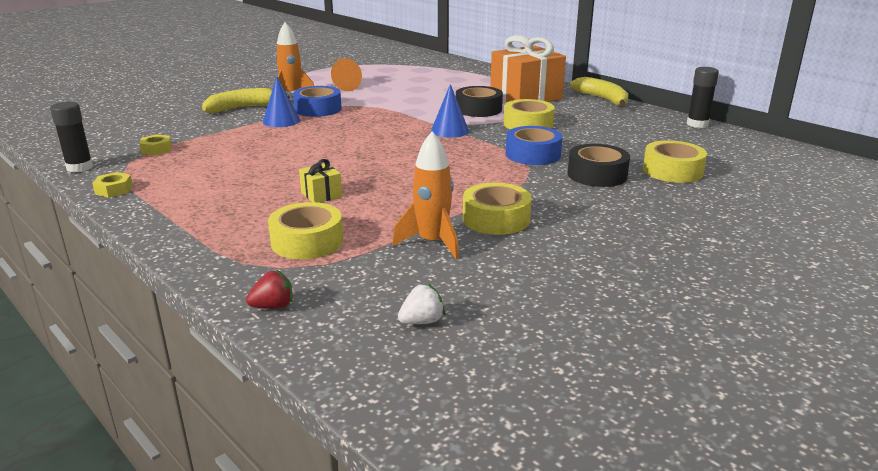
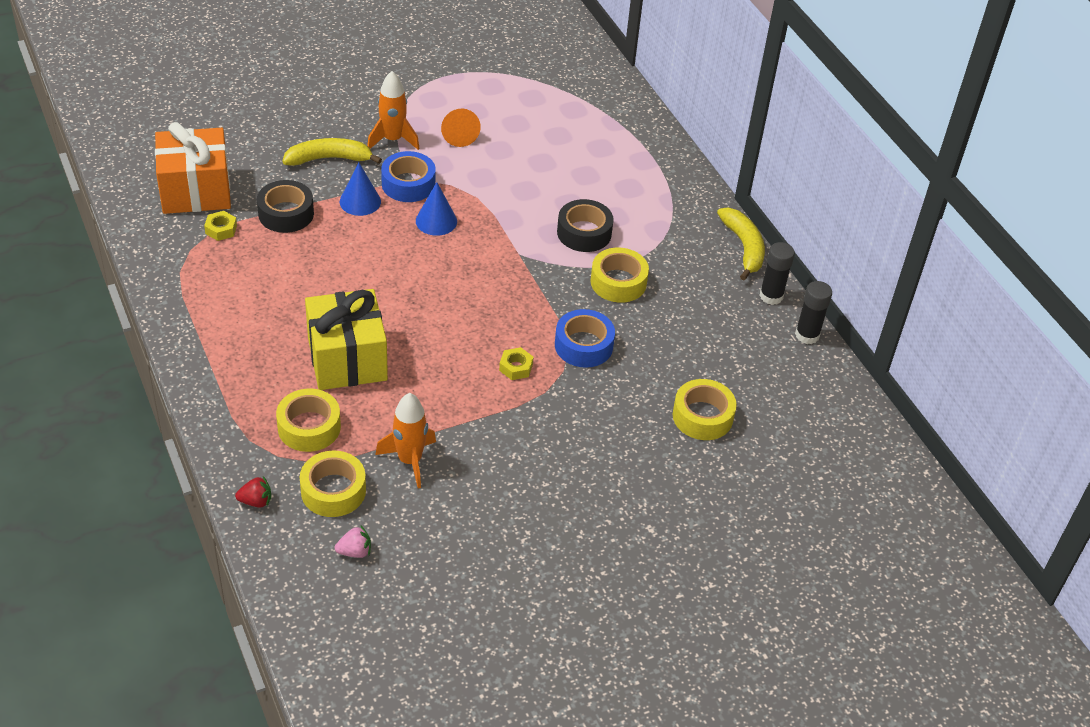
camera: 15 degrees right, 20 degrees up
black glue stick [50,101,93,173] -> black glue stick moved to [759,242,795,305]
yellow nut [92,172,133,198] -> yellow nut moved to [499,347,533,380]
yellow gift [299,159,342,203] -> yellow gift [305,289,388,390], size x2.37
white strawberry [398,284,445,324] -> pink strawberry [335,526,371,558]
blue cone [431,84,469,138] -> blue cone moved to [416,182,457,236]
yellow tape [463,183,532,235] -> yellow tape moved to [300,451,366,517]
orange gift [491,35,566,102] -> orange gift moved to [155,122,231,214]
black tape [568,144,630,187] -> black tape moved to [257,180,314,233]

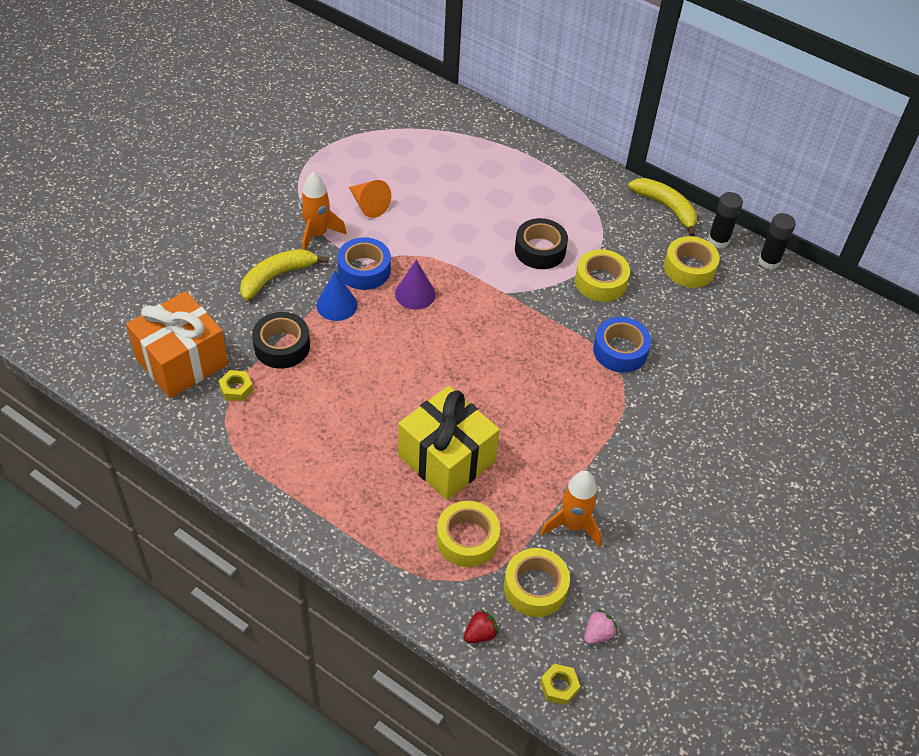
camera: 30 degrees left, 5 degrees up
blue cone [416,182,457,236] -> purple cone [395,260,436,310]
yellow nut [499,347,533,380] -> yellow nut moved to [540,664,580,705]
yellow tape [673,379,737,440] -> yellow tape moved to [664,236,720,288]

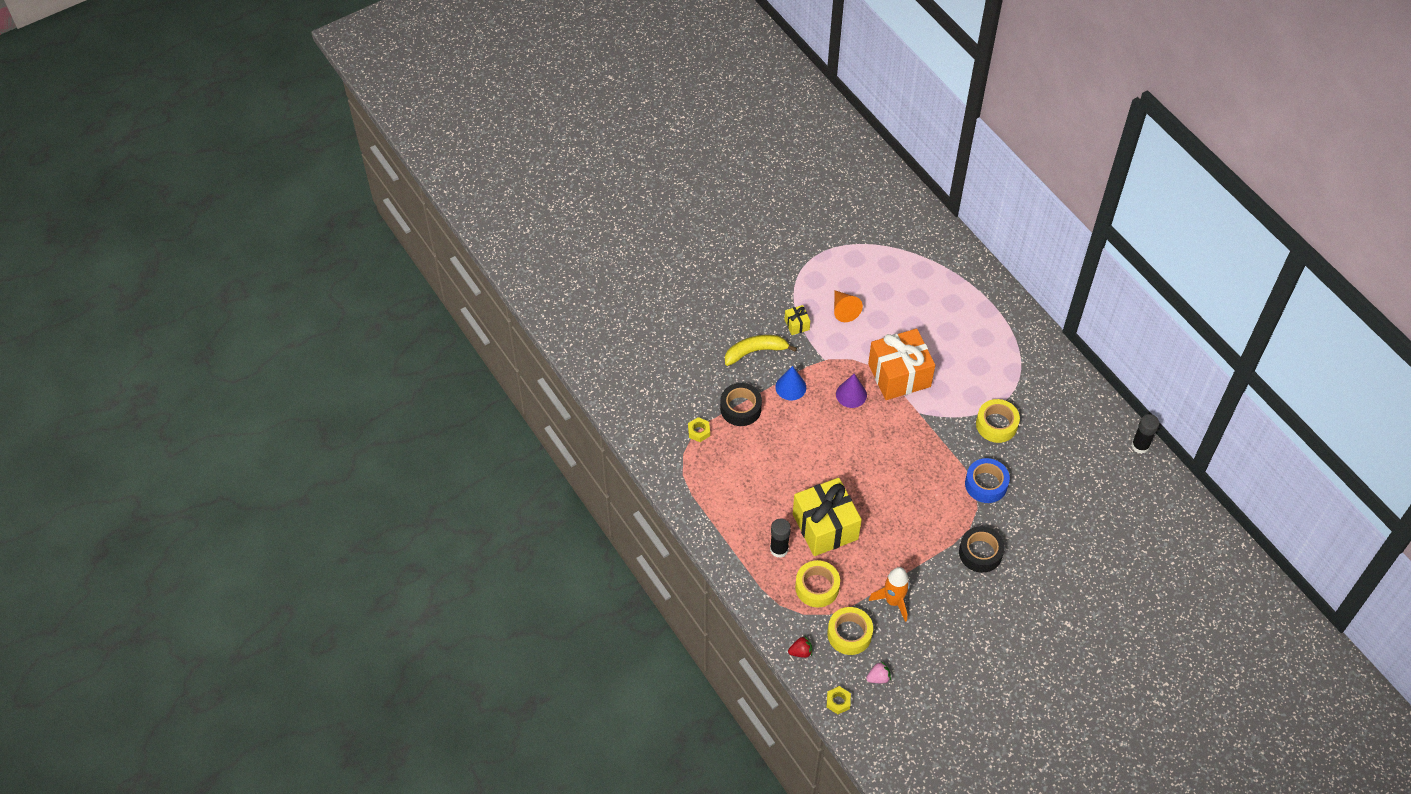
camera: 25 degrees right, 5 degrees up
orange gift [126,291,228,398] -> orange gift moved to [868,329,935,400]
orange rocket [300,172,347,250] -> yellow gift [784,305,810,335]
blue tape [337,237,391,290] -> none
black tape [515,218,568,269] -> black tape moved to [959,526,1005,573]
yellow banana [628,178,697,236] -> none
yellow tape [664,236,720,288] -> none
black glue stick [708,192,743,248] -> black glue stick moved to [770,518,791,558]

